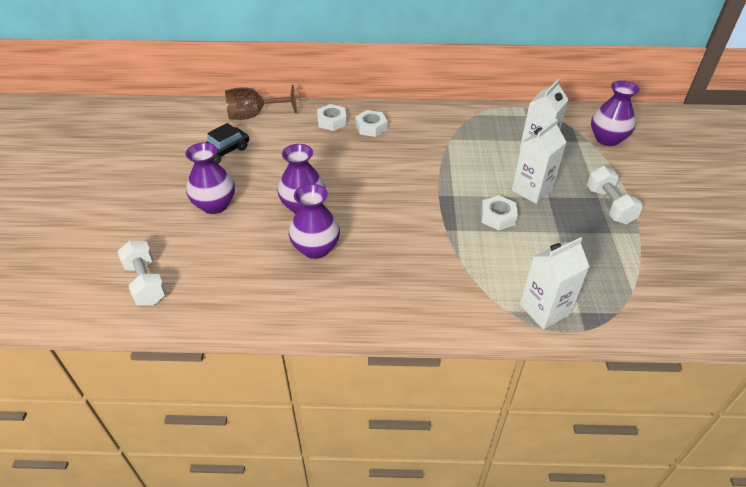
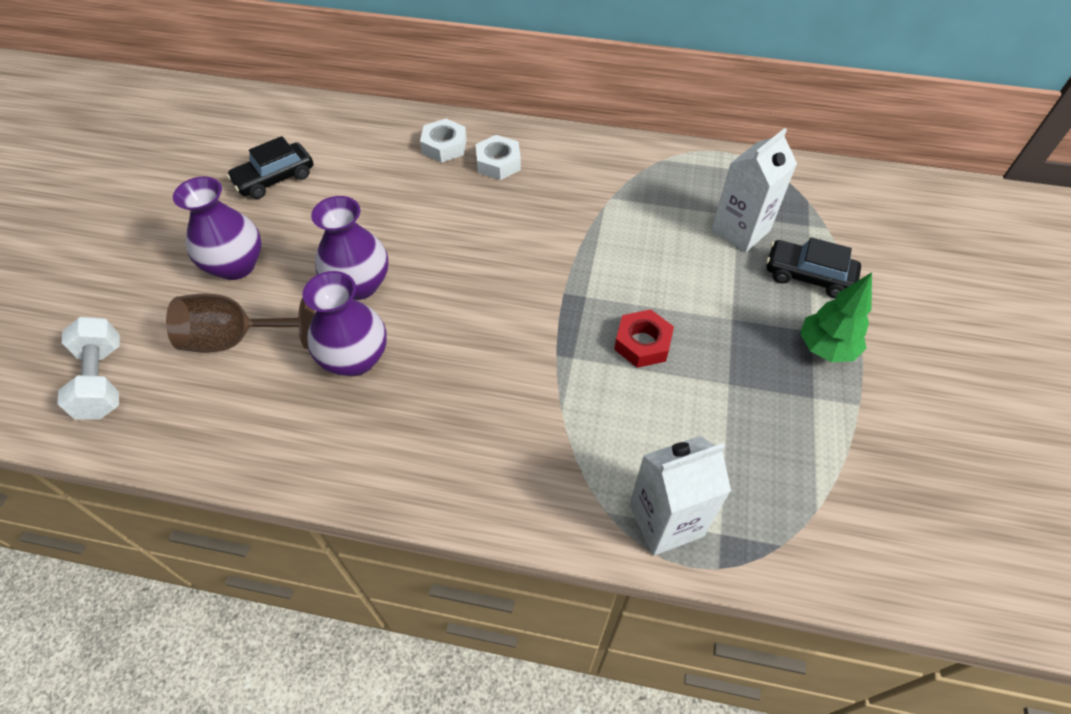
camera: 10 degrees right, 10 degrees up
brown goblet [225,85,297,120] -> brown goblet moved to [166,294,315,353]
white nut [481,195,518,230] -> red nut [614,309,674,368]
white carton [512,119,566,204] -> none
white dumbbell [587,166,643,224] -> green tree [800,272,872,362]
purple vase [591,80,640,146] -> none
none -> black car [766,237,861,298]

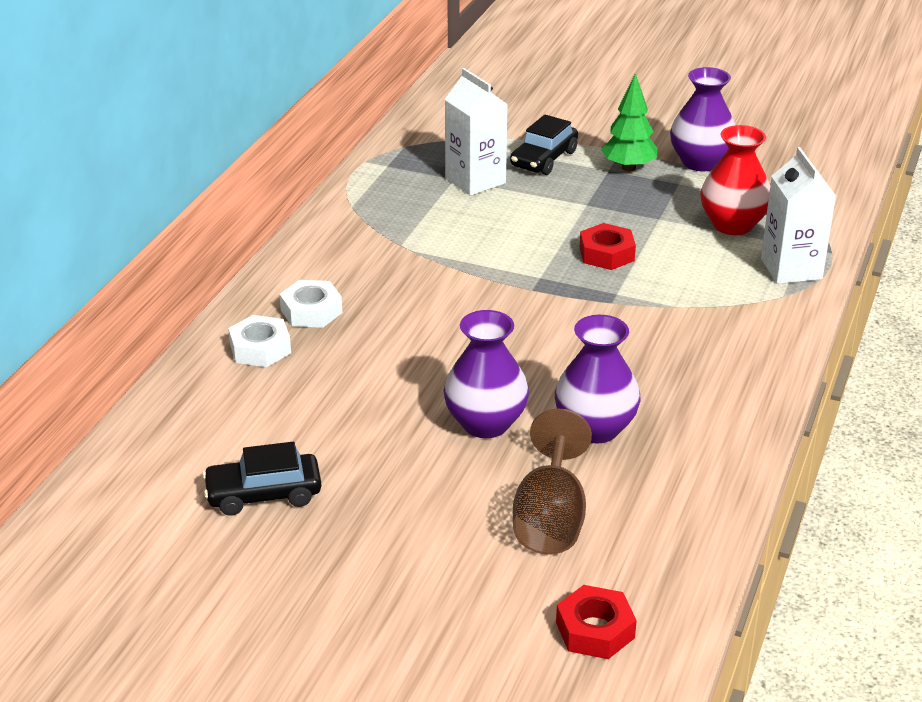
camera: 80 degrees left, 20 degrees down
white dumbbell [57,317,120,420] -> red nut [556,585,637,659]
purple vase [173,177,261,280] -> purple vase moved to [670,67,735,171]
black car [227,136,313,199] -> black car turned 105 degrees clockwise [202,442,321,515]
none -> red vase [700,125,770,235]

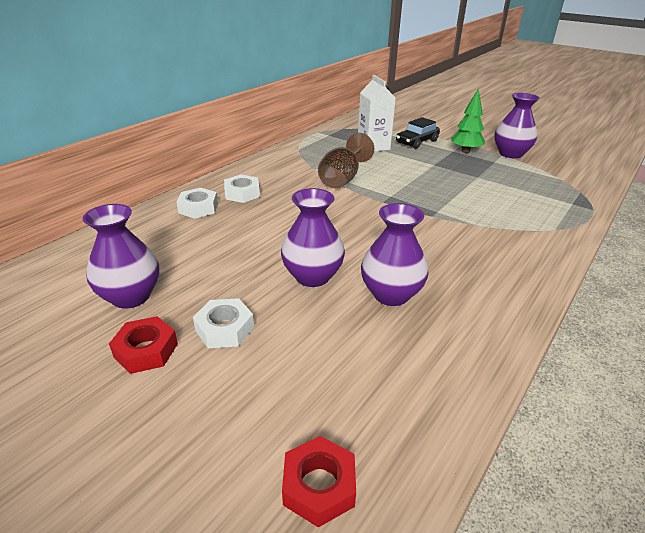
camera: 15 degrees right, 0 degrees up
black car [202,442,321,515] -> purple vase [82,204,159,309]
brown goblet [513,409,592,555] -> brown goblet moved to [318,133,374,188]
red nut [580,223,636,270] -> red nut moved to [109,316,178,374]
red vase [700,125,770,235] -> none
white carton [761,147,836,284] -> none
none -> white nut [193,298,254,348]

